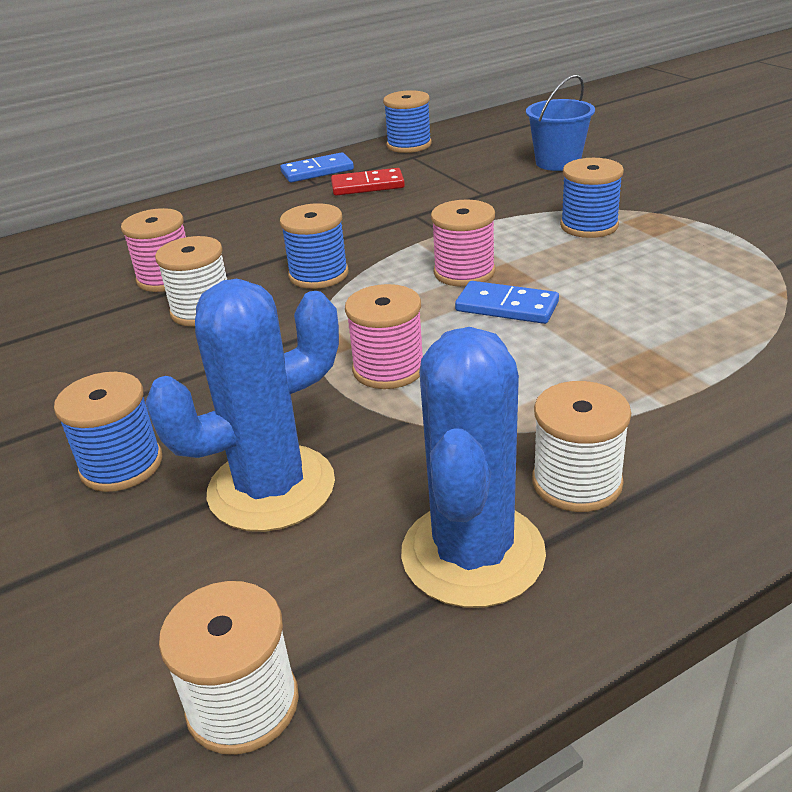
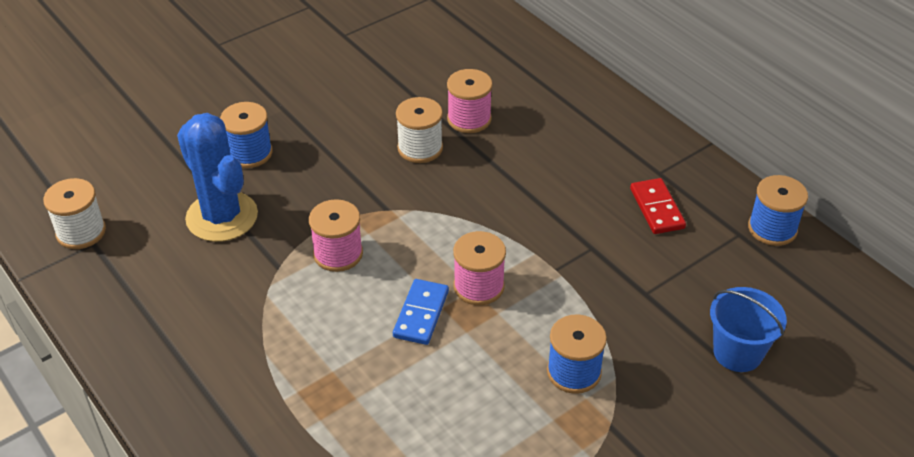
camera: 80 degrees right, 10 degrees up
blue domino [280,152,354,183] -> none
blue spool [280,203,349,289] -> none
blue cactus [401,327,546,608] -> none
white spool [532,381,631,512] -> none

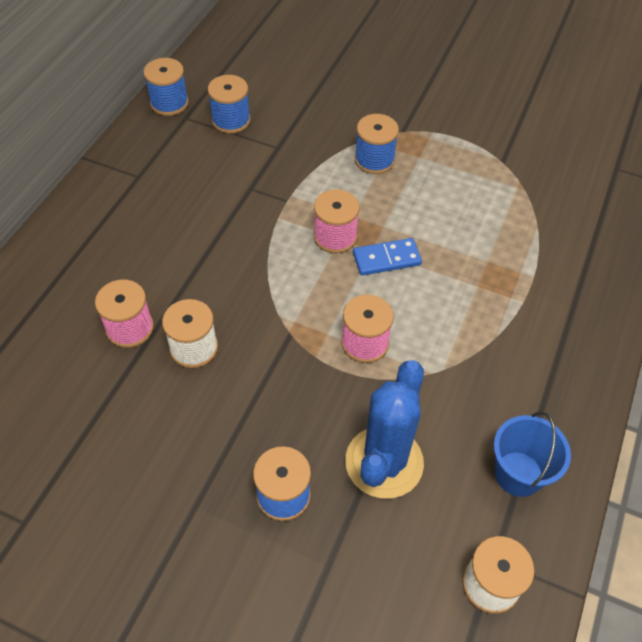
camera: 120 degrees left, 10 degrees up
red domino [630,178,686,234] -> none
blue bucket [710,287,787,372] -> blue bucket moved to [494,411,571,497]
none -> blue spool [208,75,251,134]

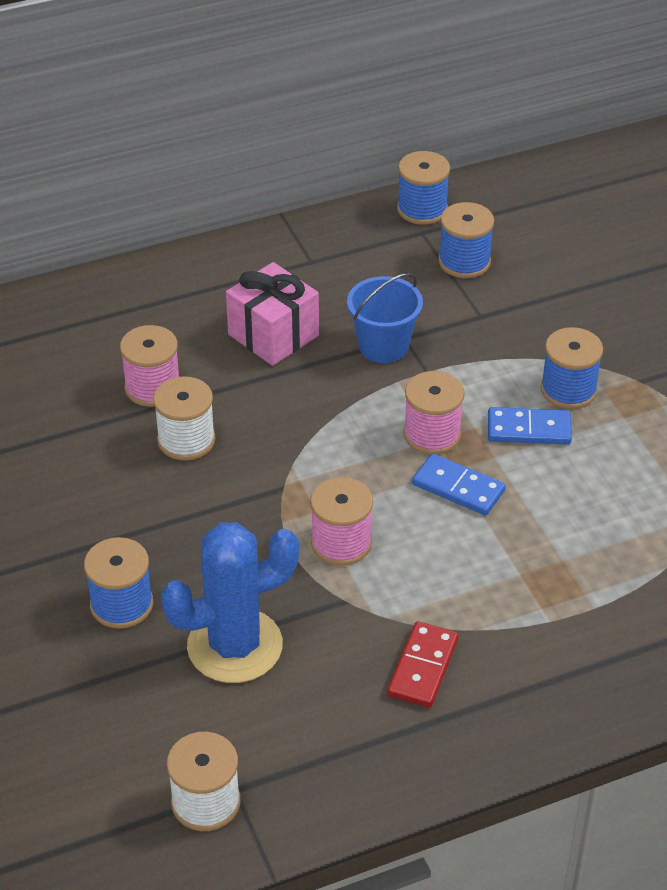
camera: 45 degrees right, 10 degrees down
blue bucket [494,411,571,497] -> blue bucket moved to [347,273,423,363]
none -> pink gift [226,262,319,366]
none -> red domino [387,621,458,707]
none -> blue domino [488,407,572,445]

